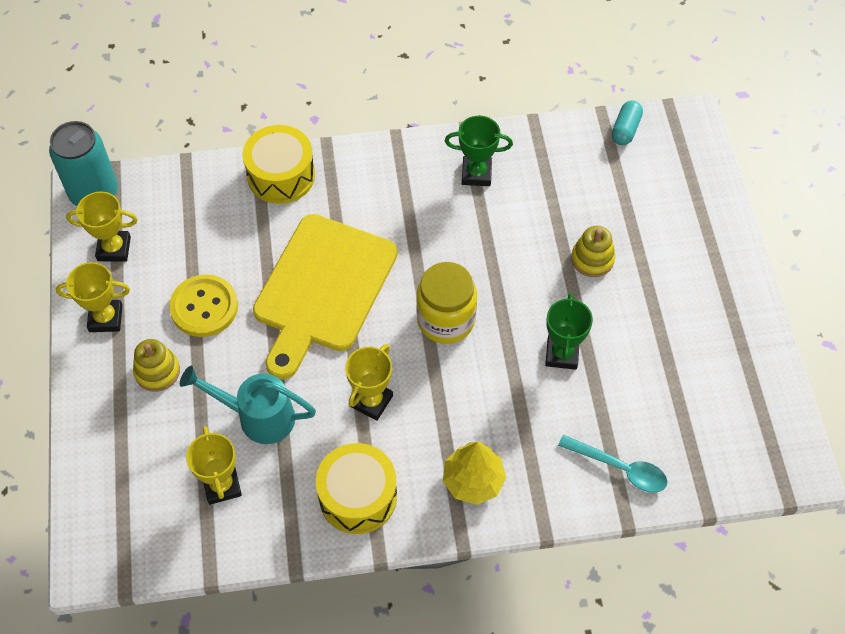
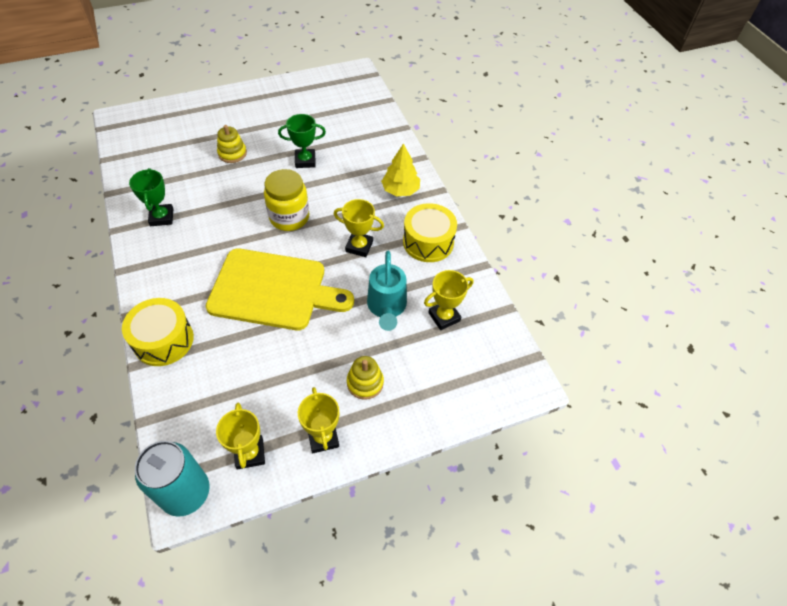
camera: 105 degrees left, 5 degrees down
yellow button [169,274,238,337] -> none
turquoise spoon [558,435,668,493] -> none
turquoise capsule [612,100,643,145] -> none

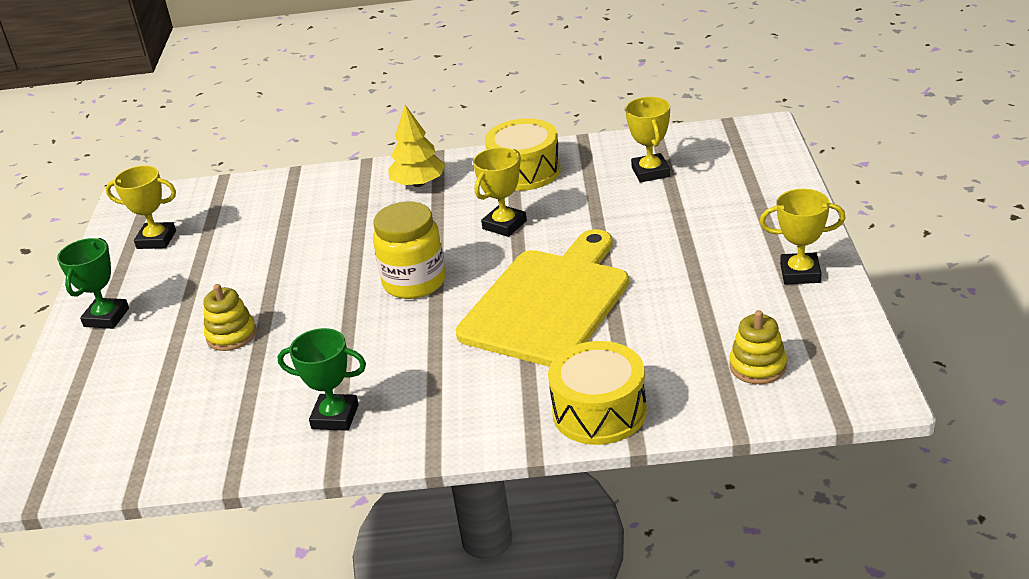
camera: 65 degrees left, 20 degrees down
turquoise can [135,441,210,517] -> none
yellow trophy [216,403,265,470] -> yellow trophy moved to [106,165,176,249]
green trophy [278,114,326,168] -> green trophy moved to [57,238,129,329]
yellow stacking toy [347,356,384,400] -> yellow stacking toy moved to [729,310,787,384]
turquoise watering can [367,251,407,331] -> none

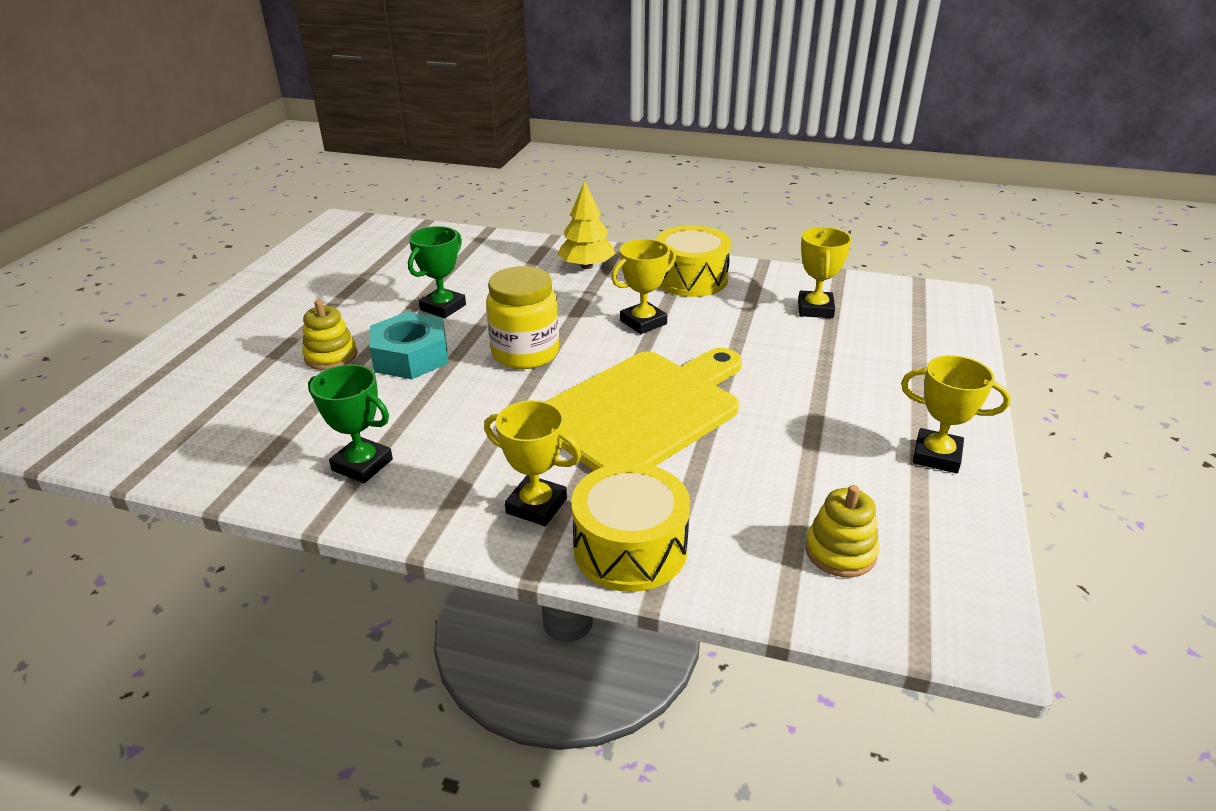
camera: 15 degrees right, 0 degrees up
green trophy [57,238,129,329] -> green trophy moved to [408,226,466,318]
yellow trophy [106,165,176,249] -> yellow trophy moved to [484,400,581,526]
none -> turquoise nut [369,312,449,379]

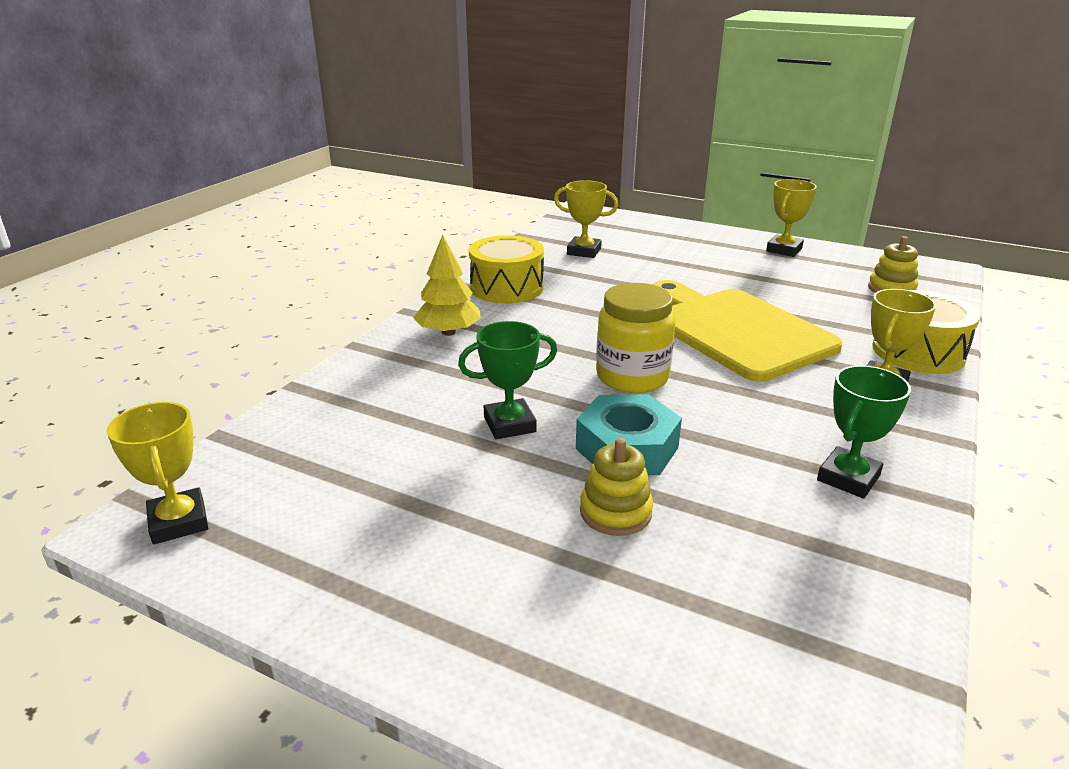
camera: 80 degrees left, 5 degrees down
green trophy [408,226,466,318] -> green trophy turned 60 degrees counterclockwise [458,321,557,439]
yellow trophy [611,239,676,334] -> yellow trophy moved to [106,402,208,544]

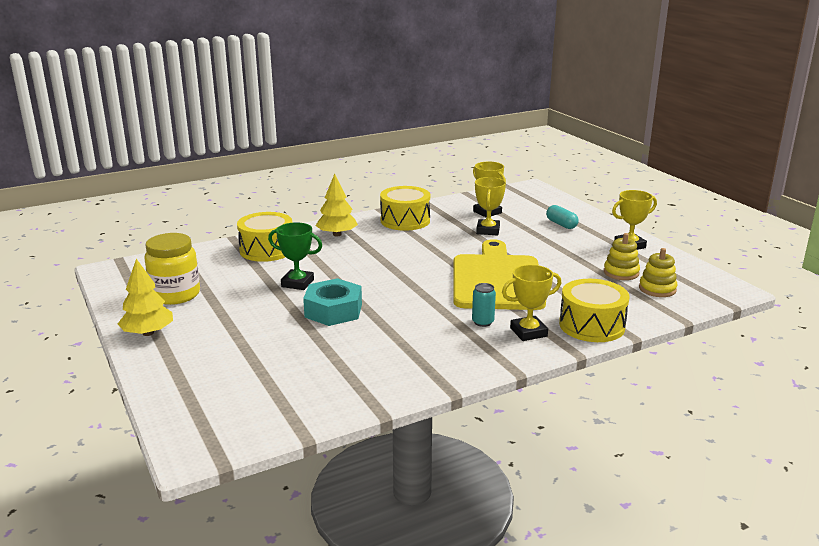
camera: 35 degrees right, 5 degrees down
yellow trophy [106,402,208,544] -> yellow trophy moved to [475,177,506,235]
yellow stacking toy [580,438,653,536] -> yellow stacking toy moved to [604,233,640,280]
yellow jar [596,283,675,393] -> yellow jar moved to [144,233,200,305]
green trophy [817,365,911,498] -> none
none -> yellow tree [118,259,173,336]
none -> yellow drum [237,212,292,262]
none -> turquoise can [472,283,496,327]
none -> turquoise capsule [546,205,579,229]

